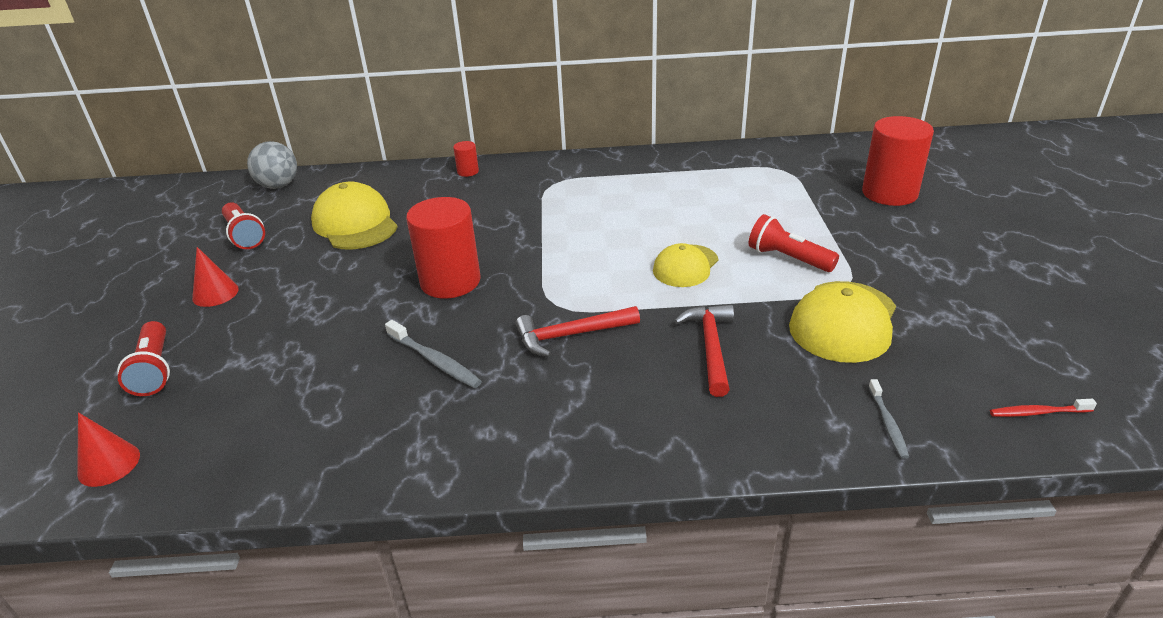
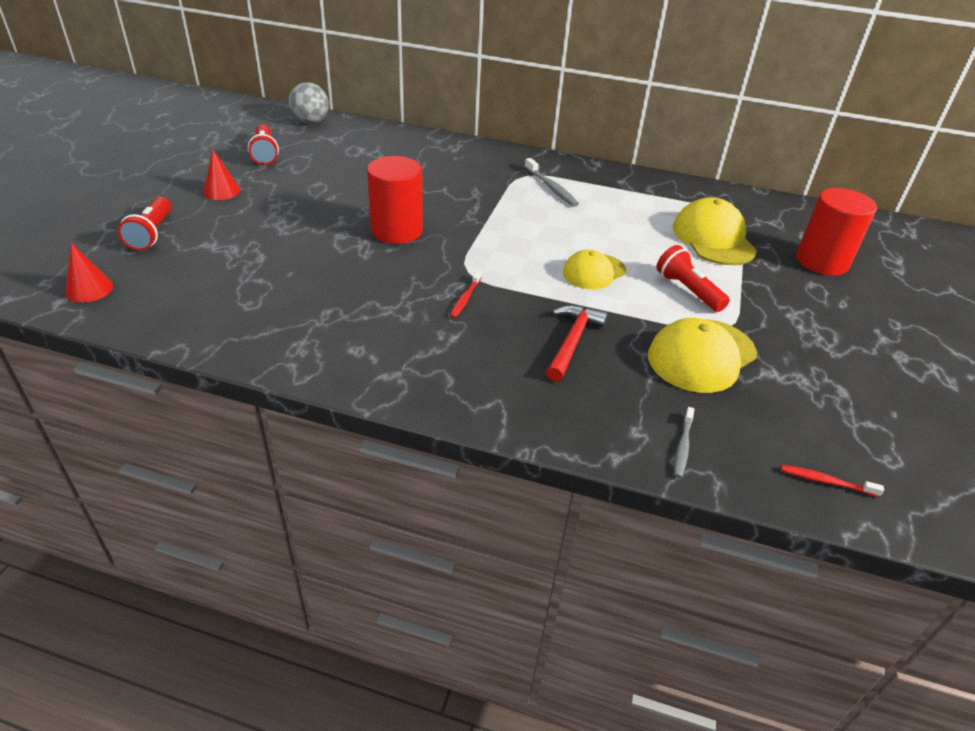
camera: 15 degrees right, 5 degrees up
yellow cap [311,182,398,250] -> yellow cap moved to [673,197,757,265]
grey toothbrush [385,320,482,388] -> grey toothbrush moved to [525,158,579,207]
red cylinder [453,141,479,177] -> none
red hammer [515,306,640,357] -> red toothbrush [450,271,482,318]

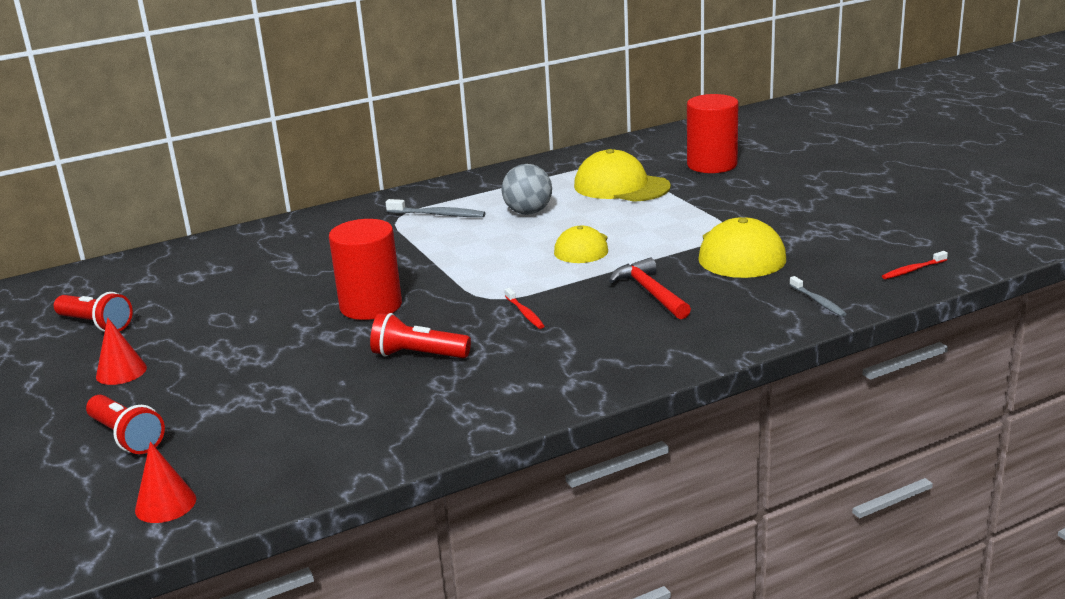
camera: 40 degrees left, 15 degrees down
grey ball [289,82,329,124] -> grey ball moved to [502,164,552,215]
red flashlight [656,245,730,312] -> red flashlight moved to [370,313,471,358]

